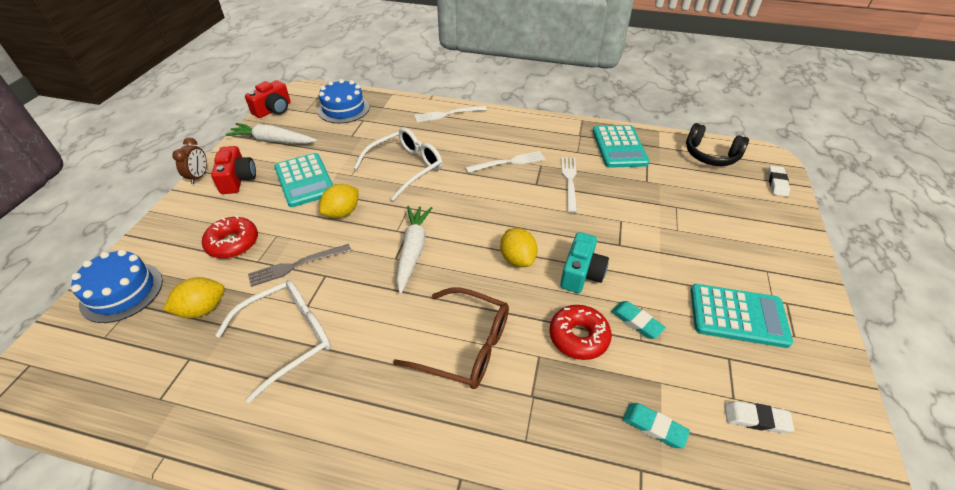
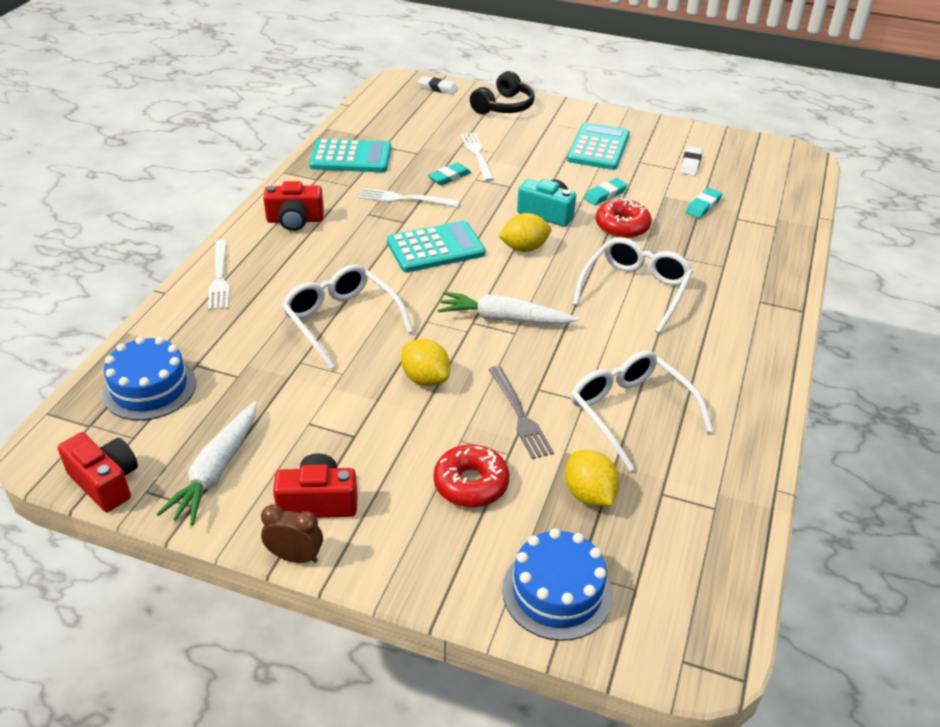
camera: 85 degrees left, 5 degrees down
turquoise calculator [274,153,333,207] -> turquoise calculator moved to [387,221,485,272]
brown glasses [393,287,509,389] -> white glasses [573,237,693,333]
white fork [465,151,545,173] -> white fork moved to [461,133,494,182]
black headphones [686,123,749,166] -> black headphones moved to [470,71,535,114]
none -> red camera [263,181,324,231]
none -> turquoise eraser [428,162,471,185]

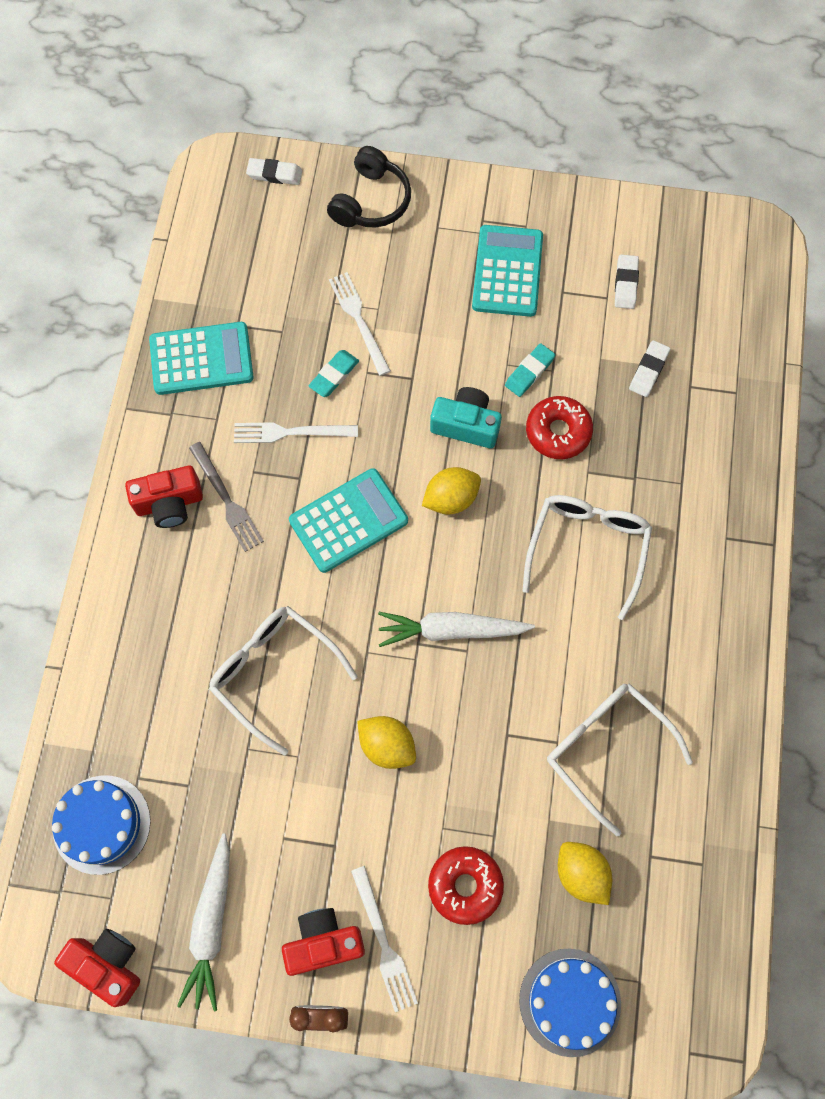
camera: 10 degrees left, 30 degrees up
white fork [208,239,229,310] -> white fork moved to [351,866,418,1012]
grey fork [489,366,554,459] -> grey fork moved to [189,442,264,552]
turquoise eraser [685,188,722,219] -> white eraser [629,340,670,397]

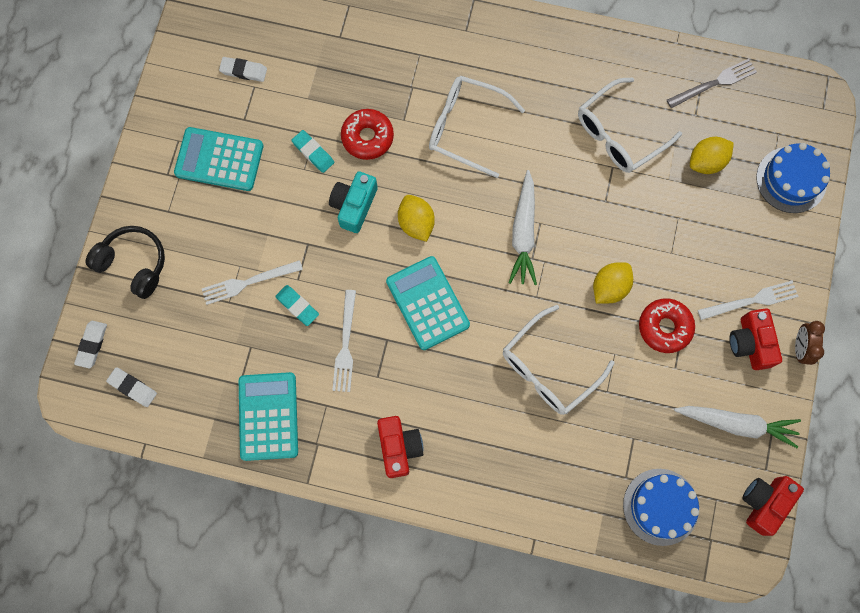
camera: 85 degrees left, 5 degrees up
grey fork [189,442,264,552] -> grey fork moved to [667,59,757,108]
red donut [428,846,504,925] -> red donut moved to [639,298,695,353]
white eraser [629,340,670,397] -> white eraser moved to [106,367,157,407]

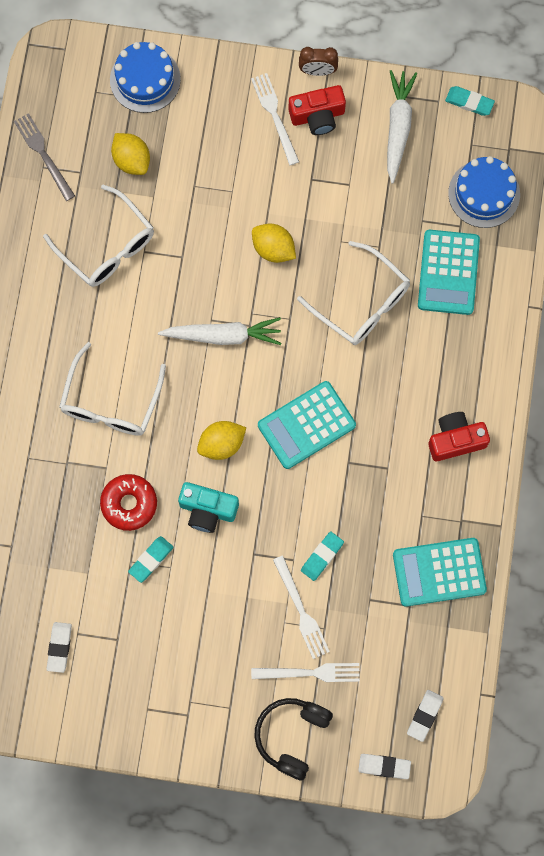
camera: 95 degrees left, 0 degrees up
turquoise calculator [174,127,263,191] -> turquoise calculator moved to [418,230,480,315]
white fork [332,290,356,392] -> white fork moved to [251,663,360,682]
red donut [639,298,695,353] -> none
red camera [742,476,804,536] -> turquoise eraser [445,86,495,116]

